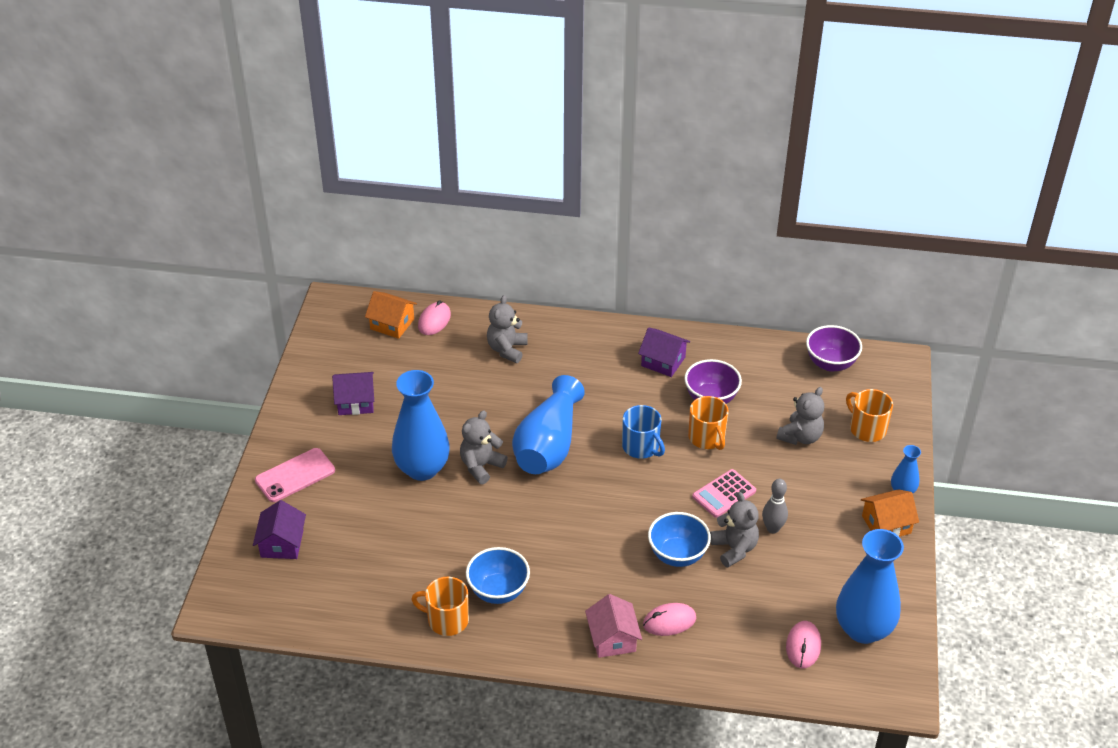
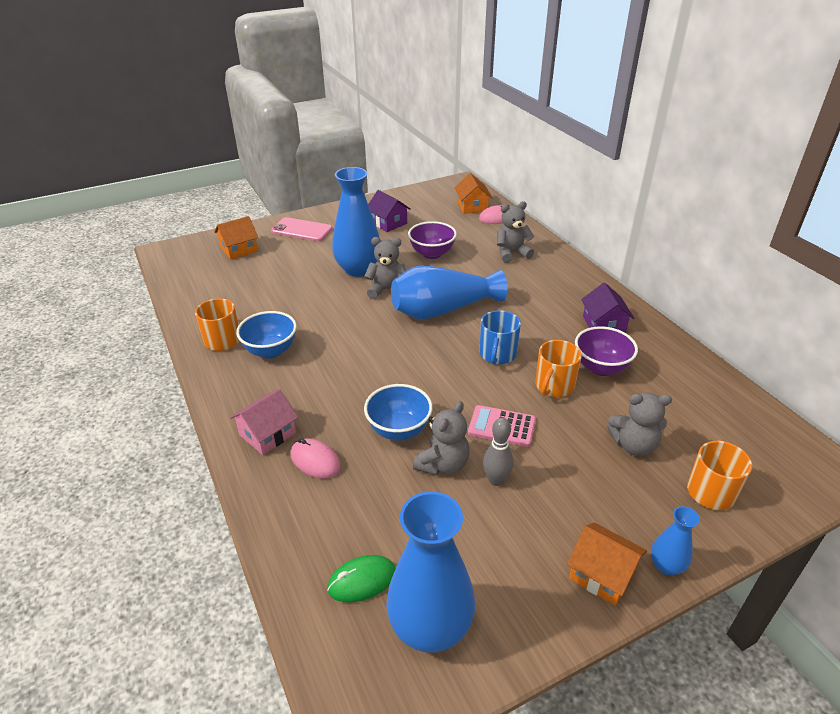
camera: 55 degrees right, 5 degrees down
purple house [253,500,306,559] -> orange house [215,216,258,260]
pink mouse [786,621,821,668] -> green mouse [327,555,396,602]
purple bowl [806,325,862,372] -> purple bowl moved to [408,221,457,259]

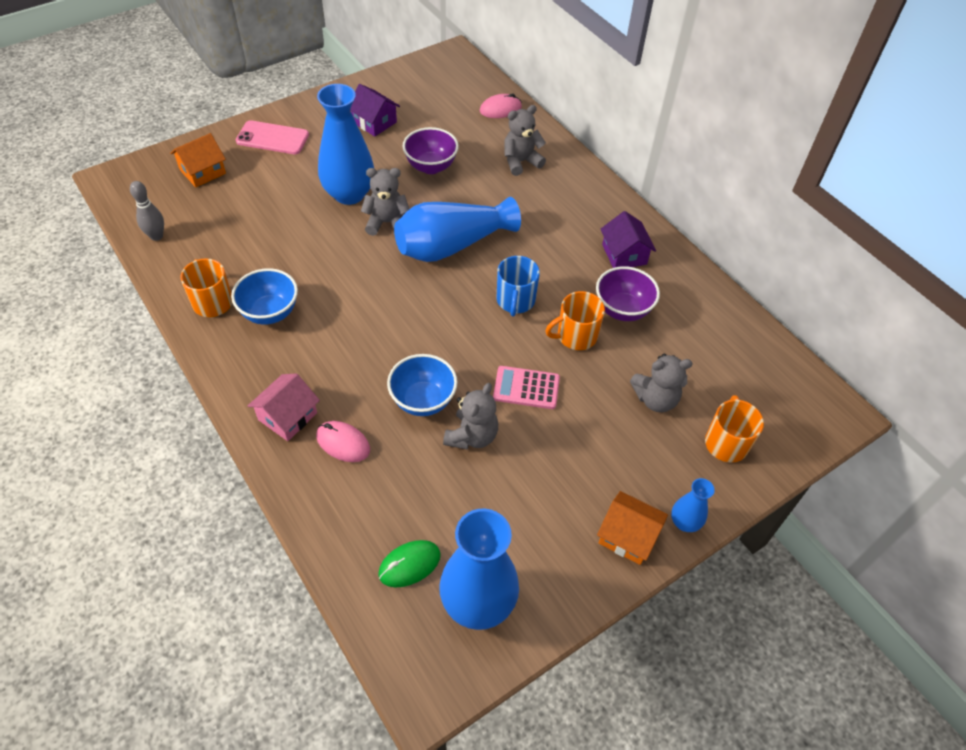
camera: 10 degrees left, 15 degrees up
orange house [454,173,492,214] -> none
grey bowling pin [483,418,513,486] -> grey bowling pin moved to [130,181,164,241]
orange mug [535,340,582,397] -> orange mug turned 45 degrees clockwise [545,291,605,350]

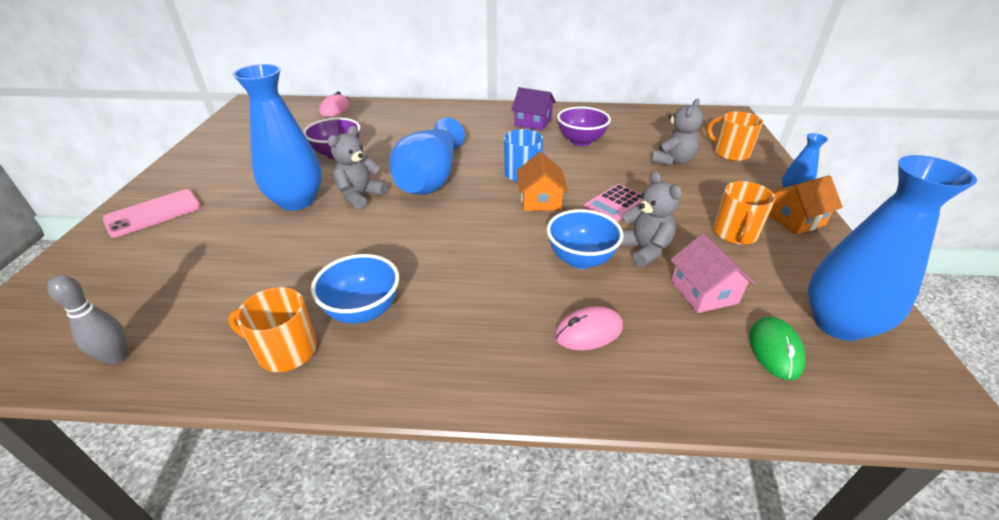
camera: 50 degrees left, 15 degrees down
orange house [170,133,226,187] -> orange house moved to [517,152,568,211]
pink house [248,373,320,441] -> pink house moved to [670,234,756,313]
purple house [350,84,400,137] -> none
grey teddy bear [504,105,546,176] -> none
orange mug [545,291,605,350] -> orange mug moved to [713,181,776,245]

